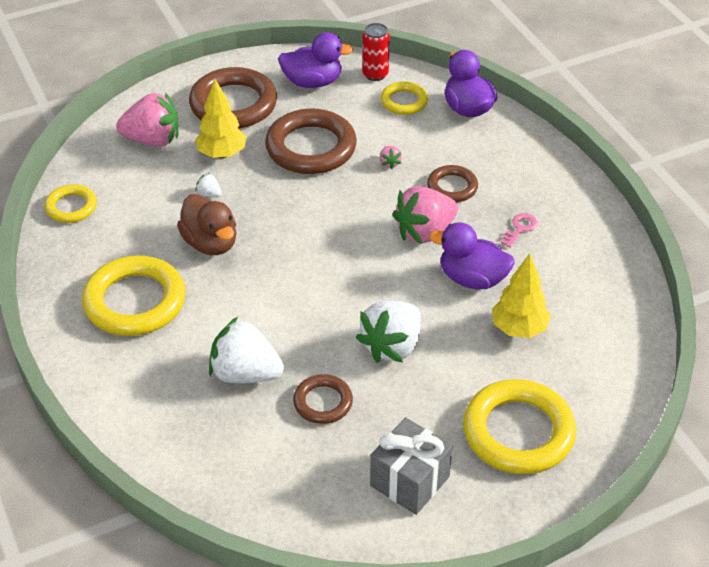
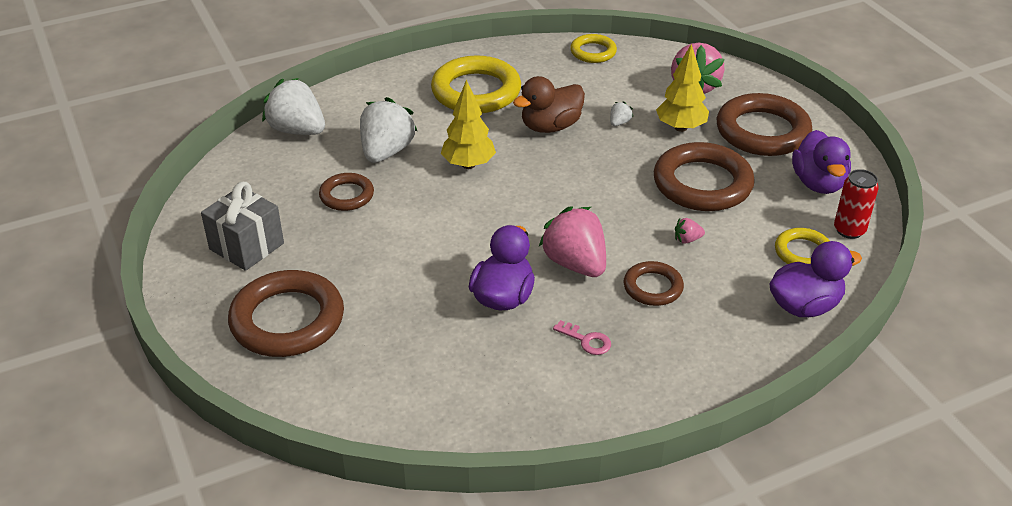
camera: 90 degrees right, 5 degrees down
white strawberry [356,301,421,363] -> white strawberry moved to [262,78,325,135]
yellow ring [463,379,577,474] -> brown ring [228,270,344,357]
yellow tree [492,253,551,338] -> yellow tree moved to [441,80,496,169]

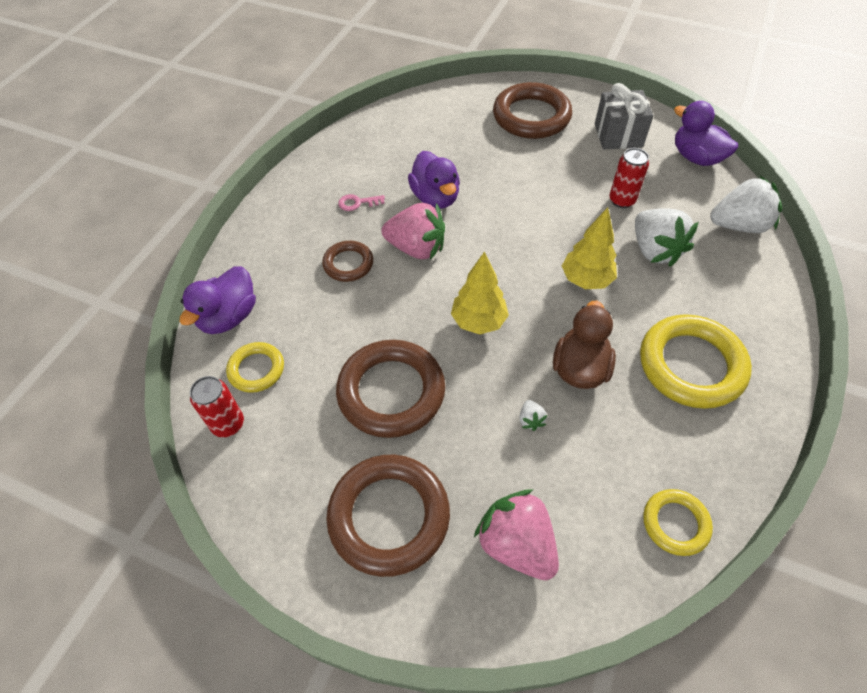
camera: 140 degrees right, 15 degrees up
brown ring [319,173,374,211] -> red can [609,148,649,208]
yellow tree [656,44,709,132] -> yellow tree moved to [451,252,509,334]
pink strawberry [675,218,705,244] -> none
purple duck [792,130,851,194] -> purple duck moved to [674,101,738,166]

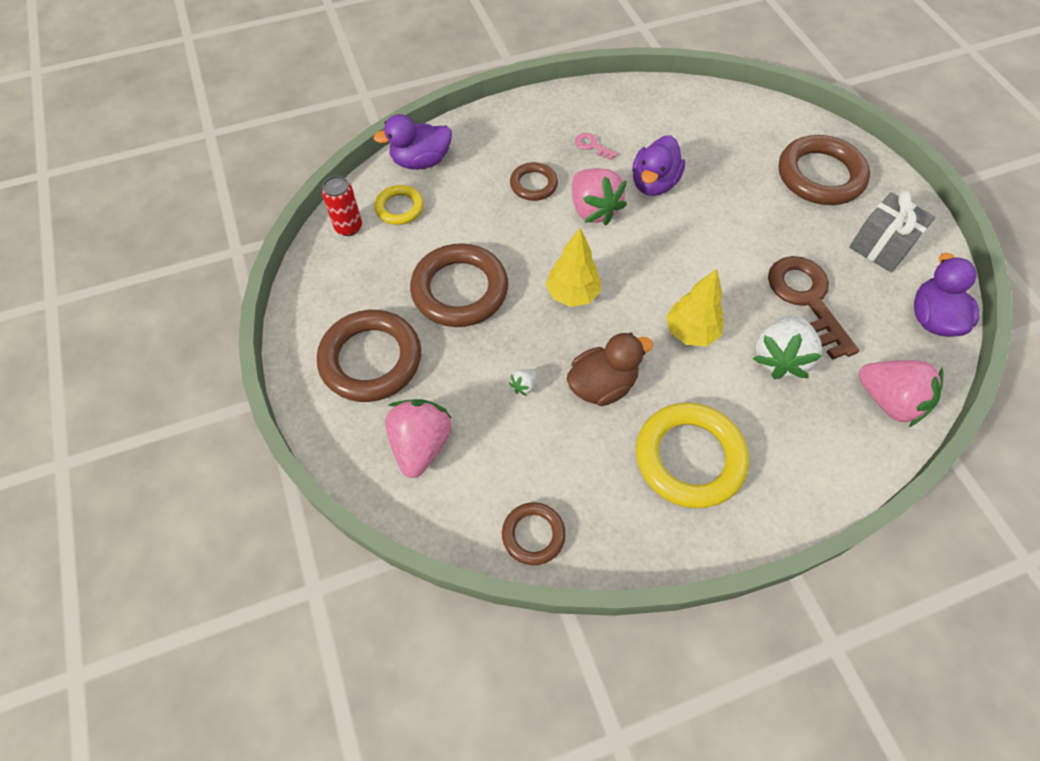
camera: 45 degrees right, 5 degrees up
red can [609,148,649,208] -> brown key [768,256,859,360]
yellow ring [643,489,713,556] -> brown ring [502,502,566,565]
white strawberry [710,176,782,233] -> pink strawberry [859,360,944,427]

